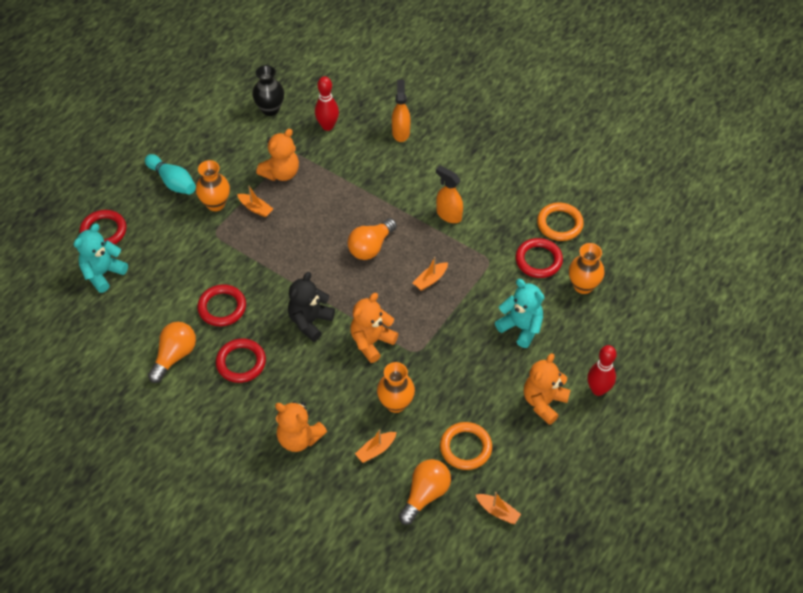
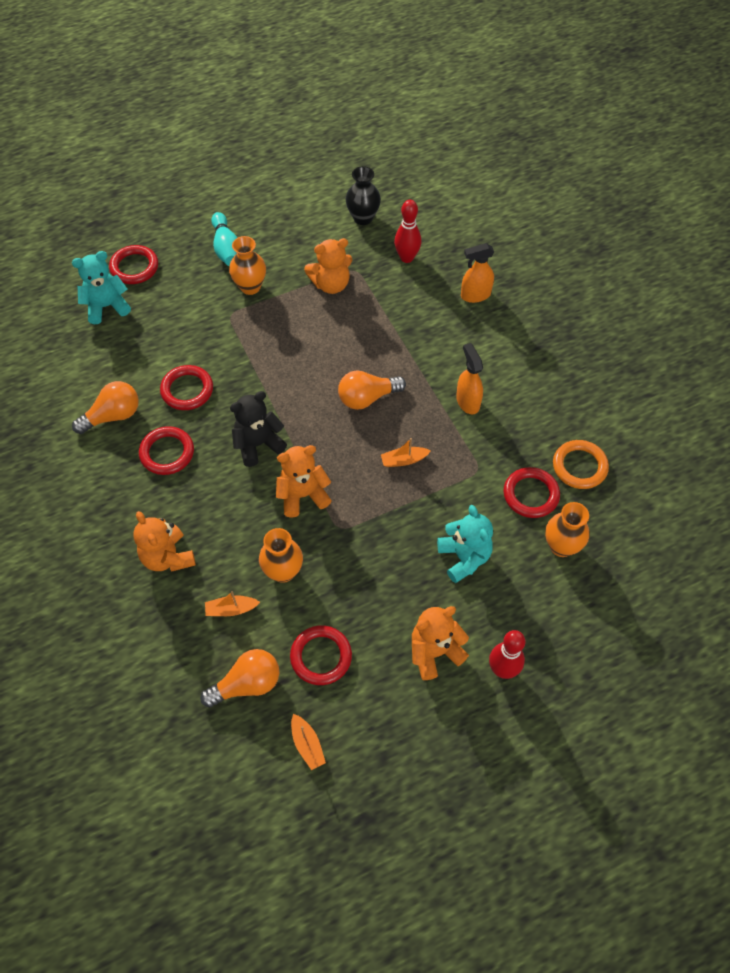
camera: 30 degrees right, 5 degrees up
orange boat [237,186,273,217] -> none
orange spray bottle [392,80,410,142] -> orange spray bottle turned 135 degrees counterclockwise [461,243,494,303]
orange ring [440,422,492,470] -> red ring [290,625,352,685]

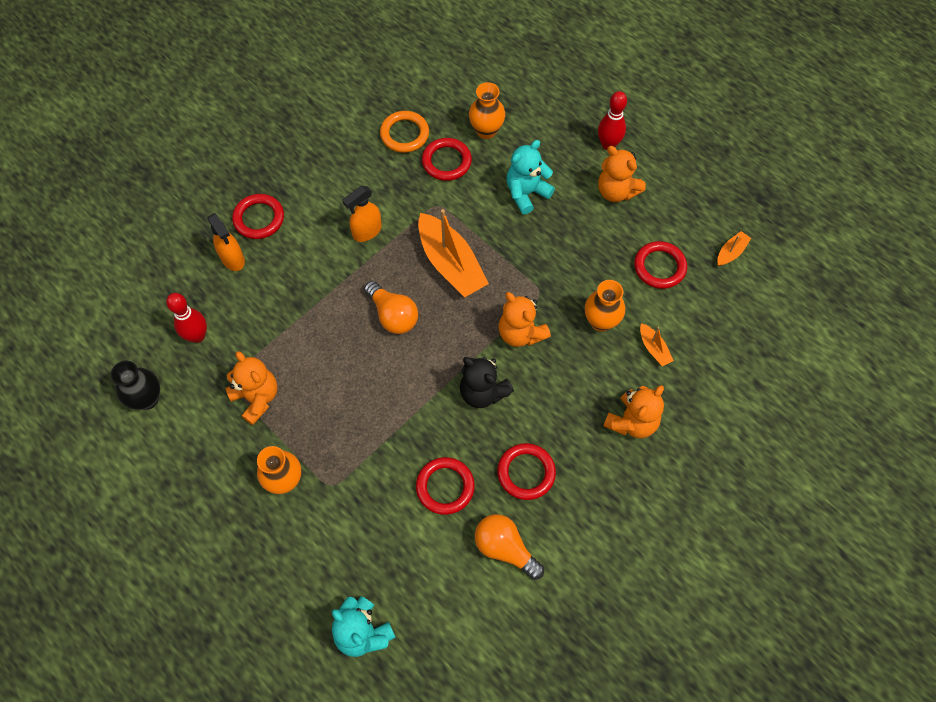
camera: 110 degrees left, 5 degrees up
red ring [109,245,158,284] -> red ring moved to [232,194,284,239]
orange light bulb [200,649,279,708] -> none
turquoise bowling pin [211,212,238,266] -> none
orange boat [381,438,431,467] -> orange boat [418,209,489,298], size x2.19

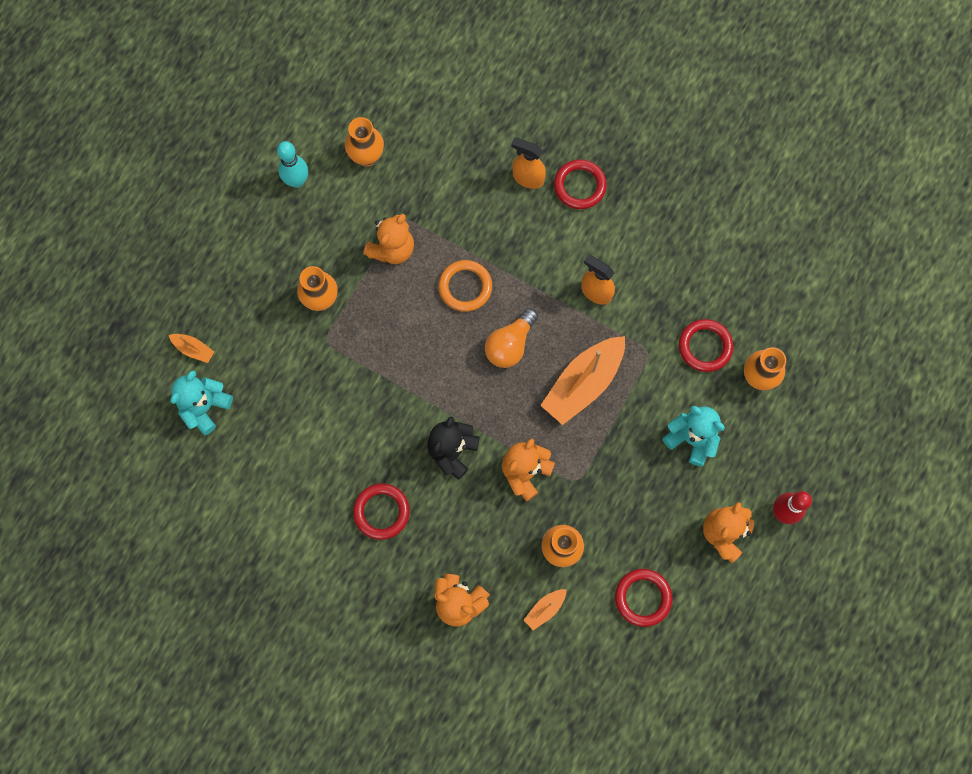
camera: 75 degrees right, 10 degrees up
black vase [111,361,160,410] -> orange vase [345,117,384,167]
red bowling pin [166,293,207,343] -> none
orange spray bottle [207,213,245,271] -> orange spray bottle turned 75 degrees clockwise [511,137,546,189]
orange ring [380,111,429,153] -> orange ring moved to [438,260,492,312]
red ring [416,457,475,515] -> none
orange light bulb [475,514,544,580] -> none
orange boat [717,231,751,266] -> orange boat moved to [169,334,214,363]
none -> turquoise bowling pin [277,141,308,188]

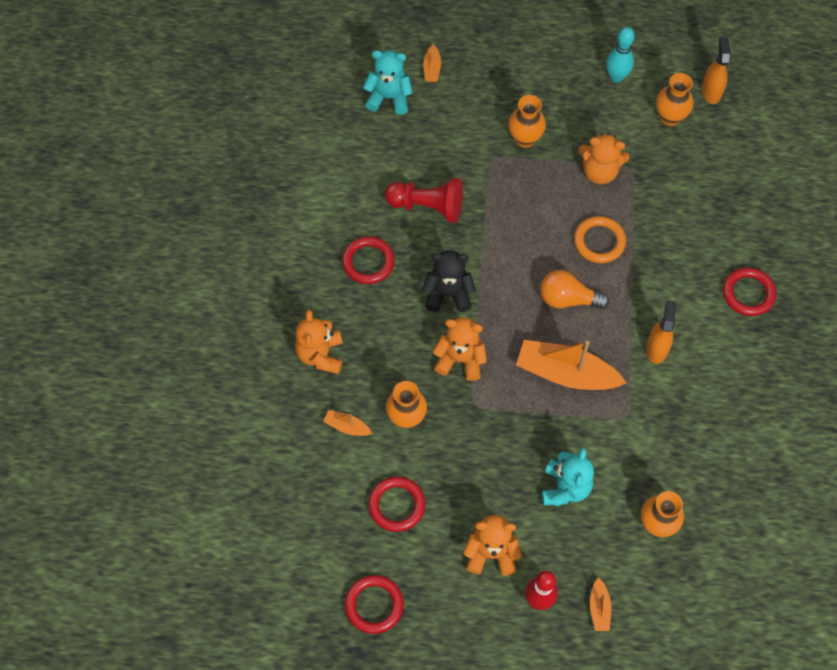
camera: 65 degrees right, 10 degrees down
orange spray bottle [511,137,546,189] -> orange spray bottle moved to [702,37,731,104]
red ring [679,319,733,372] -> red ring moved to [345,575,404,634]
none -> red pawn [385,178,463,223]
none -> orange boat [590,577,611,631]

